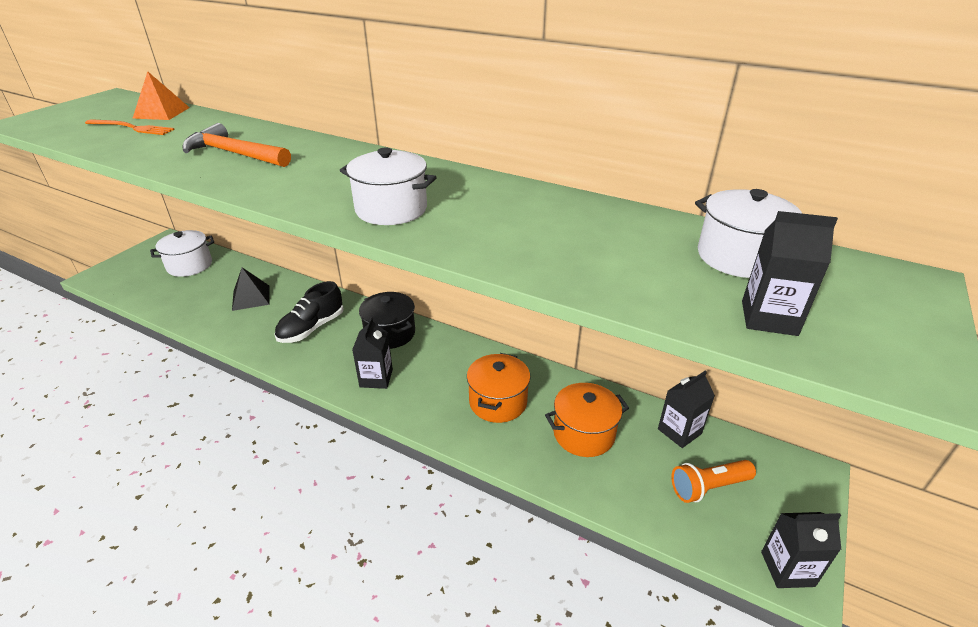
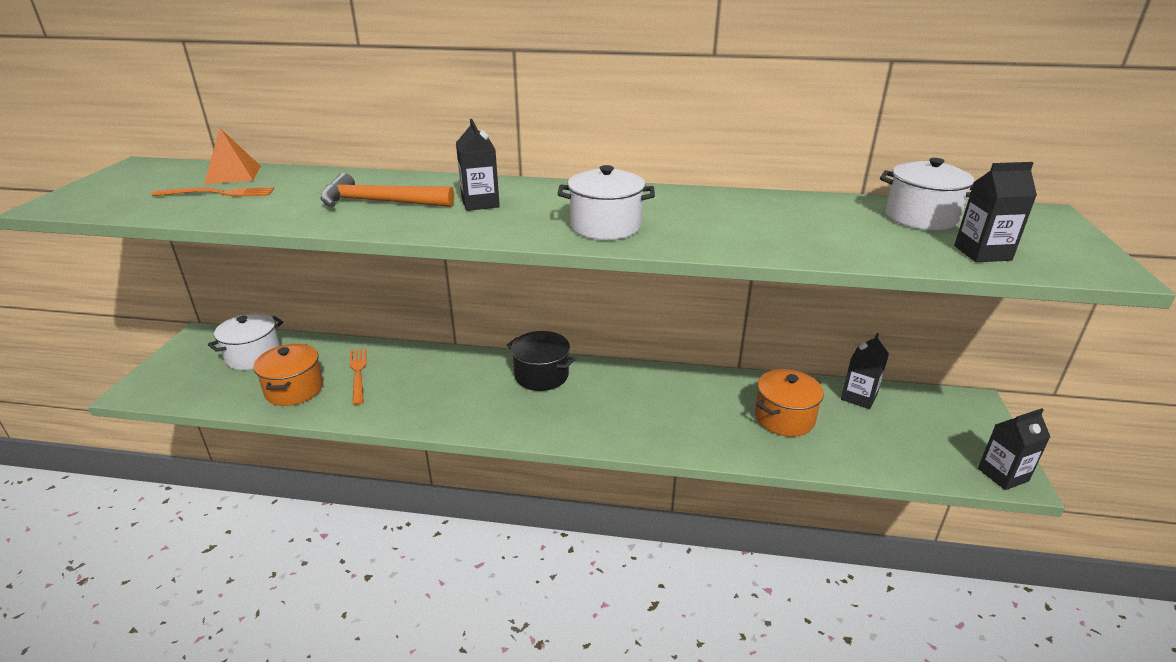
camera: 20 degrees left, 5 degrees down
black pyramid [232,268,269,311] -> orange fork [350,348,367,405]
black shoe [274,281,344,343] -> none
black carton [352,317,393,389] -> black carton moved to [456,119,500,211]
orange pot [467,353,531,423] -> orange pot moved to [254,344,323,406]
orange flashlight [671,460,756,503] -> none

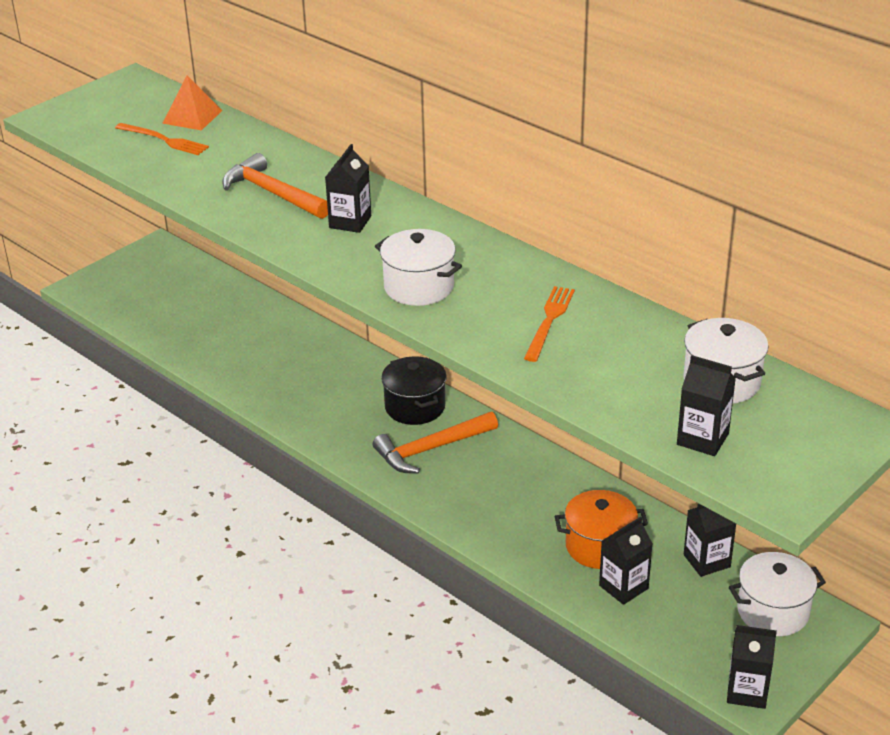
camera: 35 degrees right, 5 degrees up
white pot [208,313,283,370] -> white pot moved to [729,552,826,636]
orange pot [254,344,323,406] -> none
orange fork [350,348,367,405] -> orange fork moved to [524,286,575,362]
none -> orange hammer [373,412,498,474]
none -> black carton [599,517,653,605]

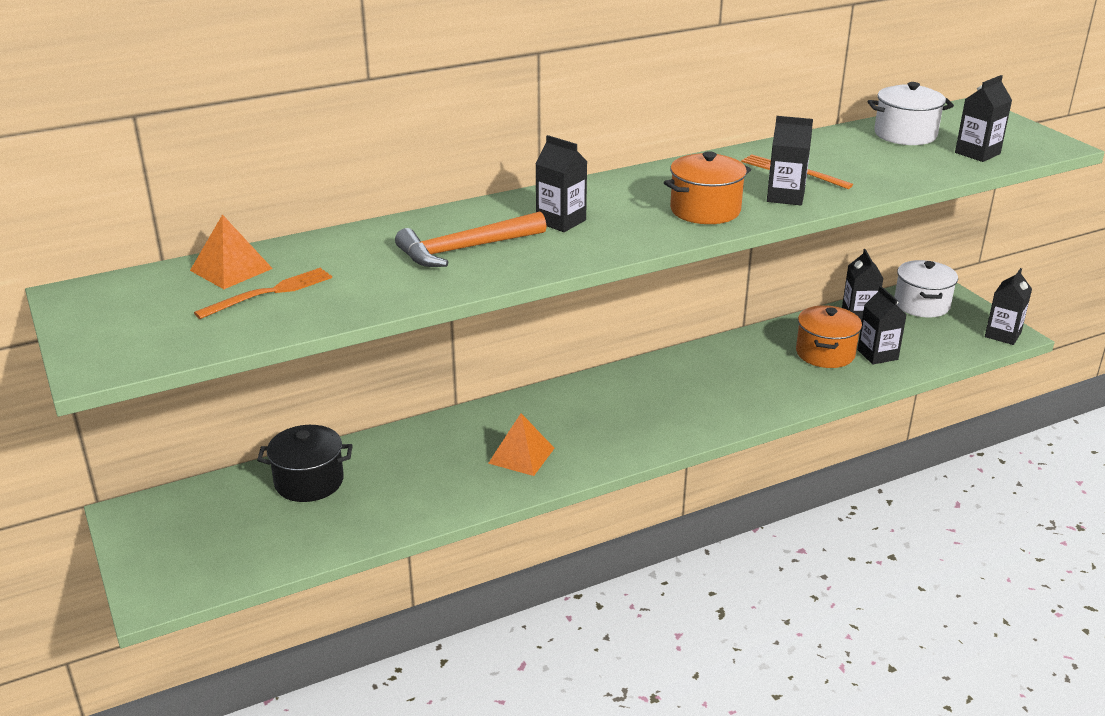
camera: 70 degrees left, 5 degrees down
orange hammer [373,412,498,474] -> none
white pot [375,229,462,306] -> orange pot [664,151,751,224]
black pot [381,356,447,425] -> black pot moved to [257,425,353,502]
none -> orange pyramid [488,413,555,476]
none -> black carton [767,116,813,205]

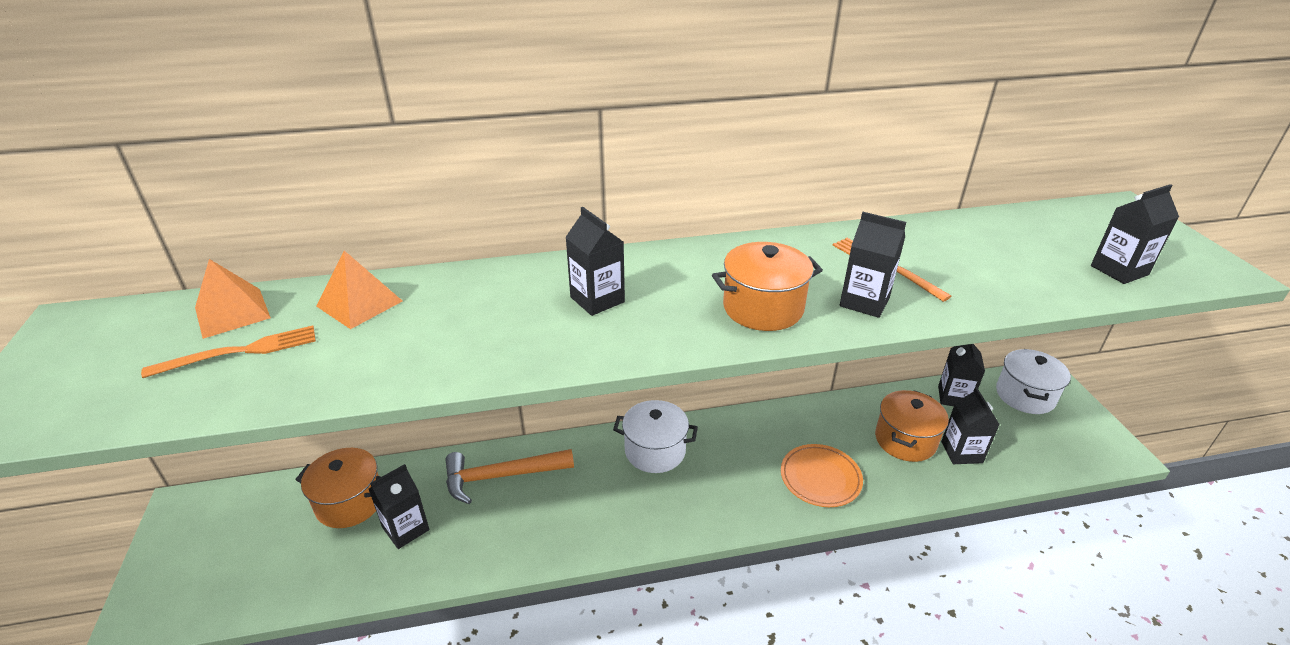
camera: 15 degrees right, 5 degrees up
black pot [257,425,353,502] -> orange pot [295,448,380,528]
orange hammer [395,212,547,267] -> orange hammer moved to [445,449,574,504]
orange pyramid [488,413,555,476] -> orange pyramid moved to [317,251,402,329]
white pot [867,82,954,145] -> white pot moved to [613,400,698,473]
black carton [985,268,1032,345] -> black carton moved to [369,464,430,549]
none -> orange plate [781,444,863,507]

